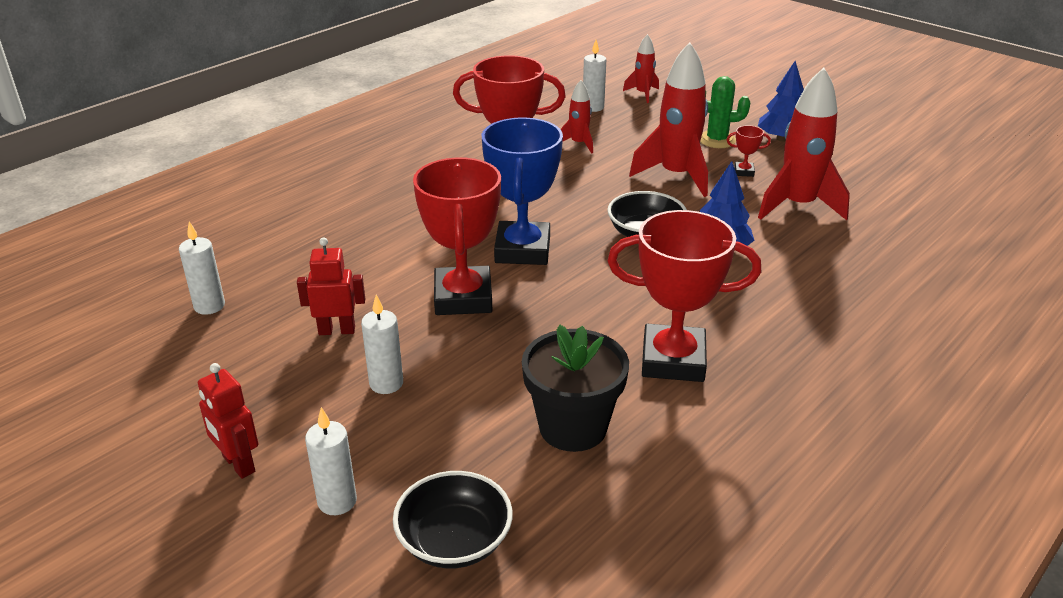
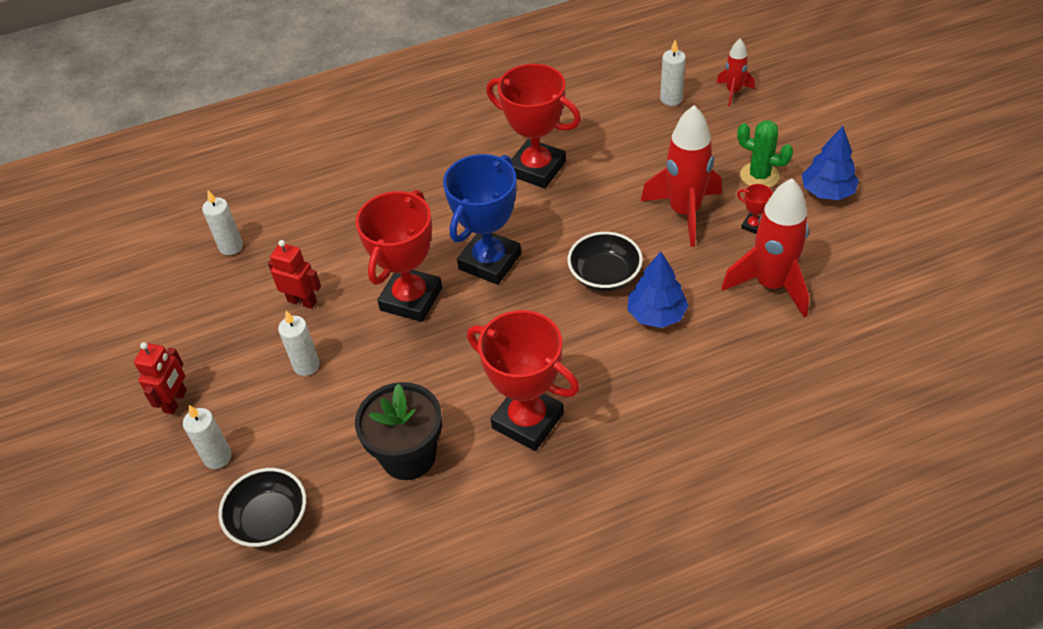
camera: 30 degrees right, 15 degrees up
red robot [198,363,258,479] -> red robot turned 150 degrees counterclockwise [134,342,187,414]
red rocket [560,80,593,153] -> none

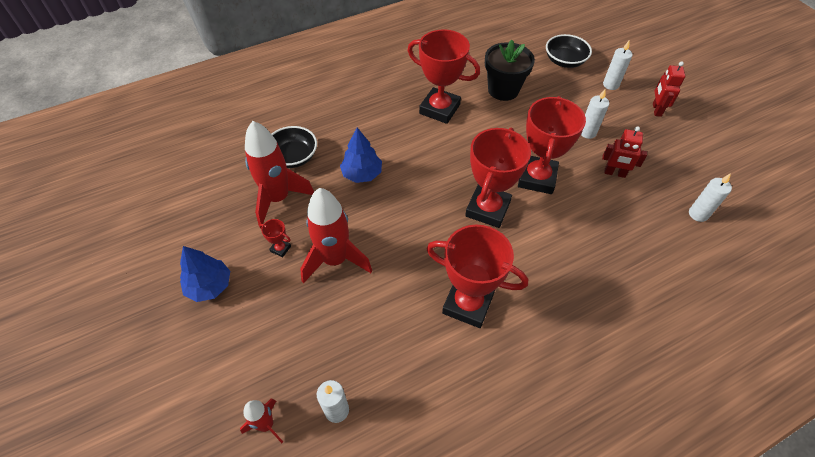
camera: 170 degrees right, 5 degrees up
blue trophy [443,154,521,285] -> red trophy [465,128,531,228]
black bowl [568,232,643,291] -> black bowl moved to [272,126,317,168]
green cactus [737,120,793,188] -> none

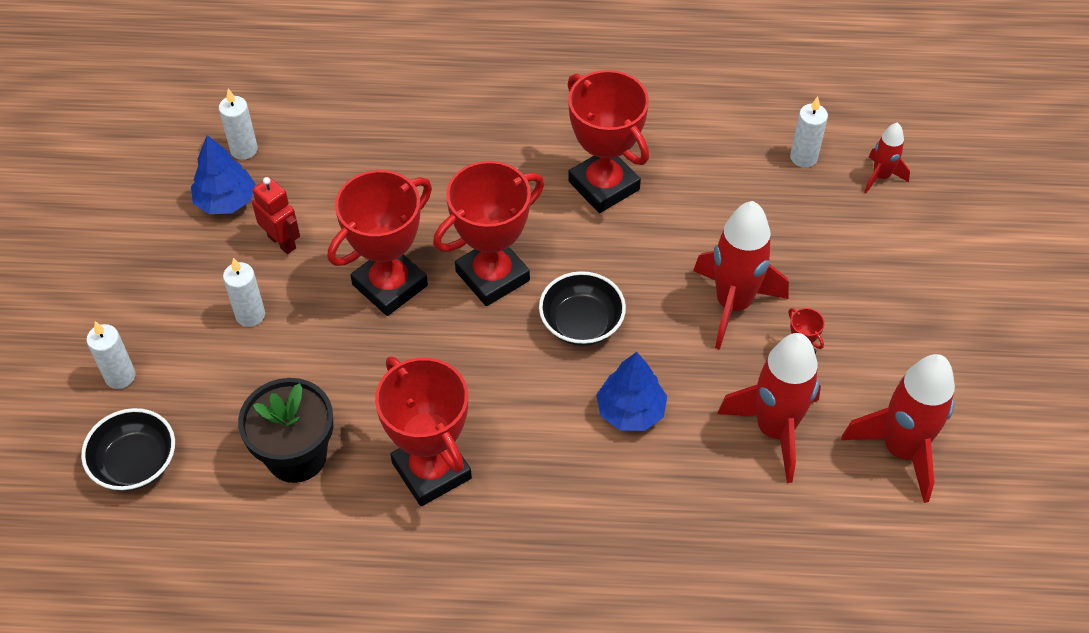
camera: 150 degrees left, 0 degrees up
blue tree [180,246,230,302] -> blue tree moved to [191,135,255,214]
black bowl [272,126,317,168] -> black bowl moved to [539,271,626,346]
red robot [653,61,685,117] -> none
none -> red rocket [841,354,955,503]

